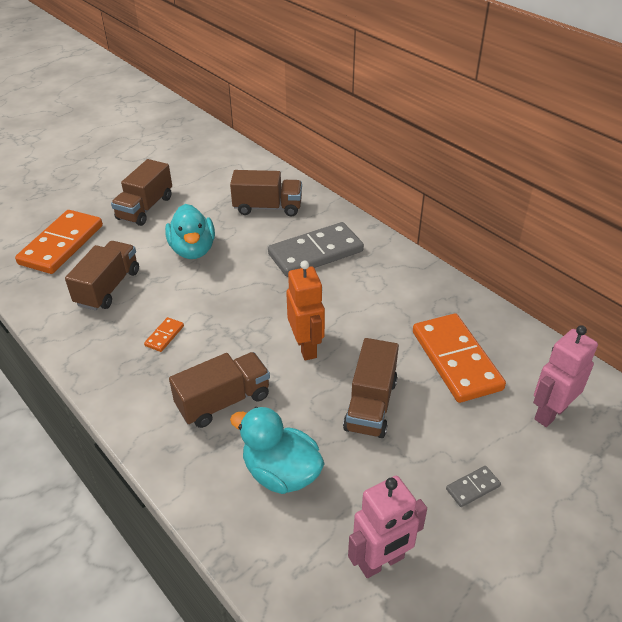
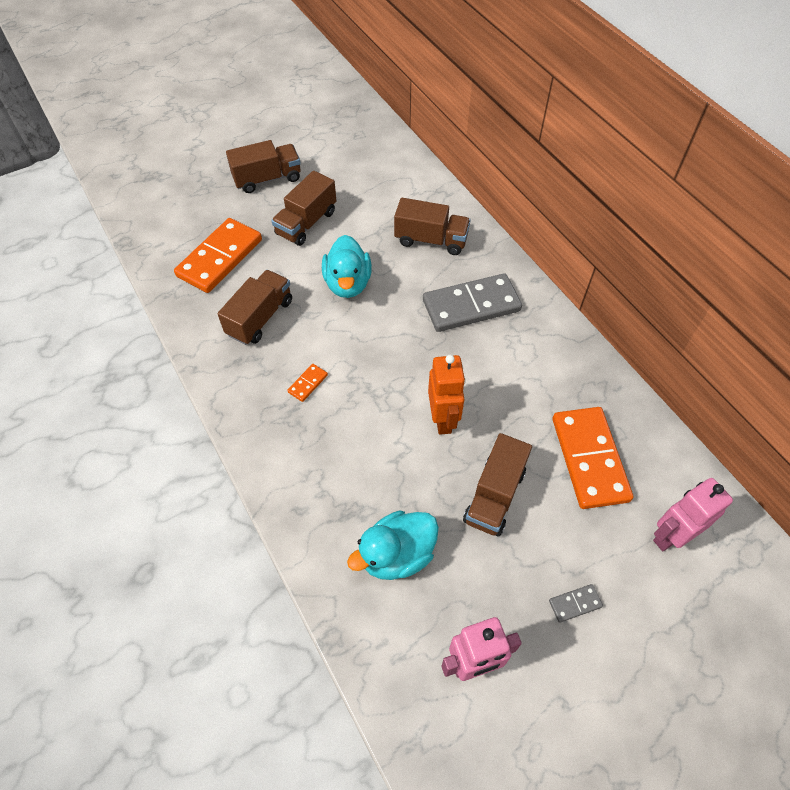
camera: 10 degrees right, 15 degrees up
brown truck [169,352,270,428] -> brown truck moved to [226,140,301,193]
turquoise duck [230,407,325,494] -> turquoise duck turned 75 degrees counterclockwise [347,510,439,580]

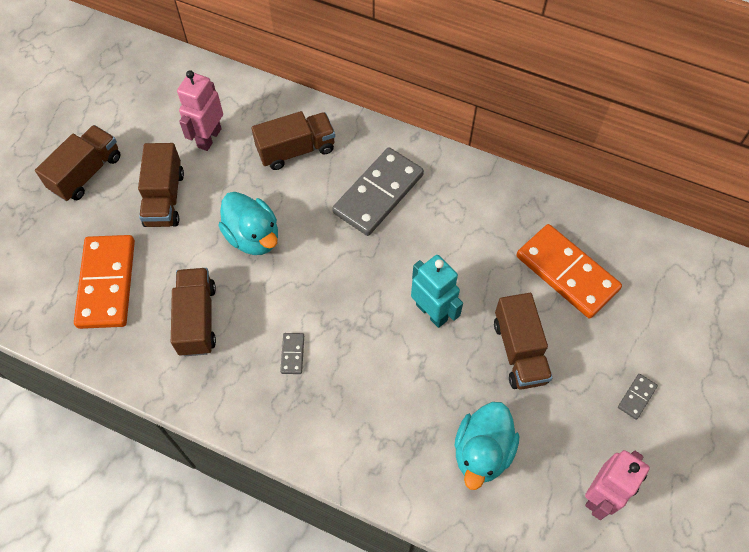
camera: 35 degrees left, 5 degrees up
orange domino [287,364,328,402] -> grey domino [280,333,304,374]
orange robot [428,355,465,435] -> turquoise robot [411,255,463,328]
pink robot [653,478,733,551] -> pink robot moved to [177,70,223,151]

